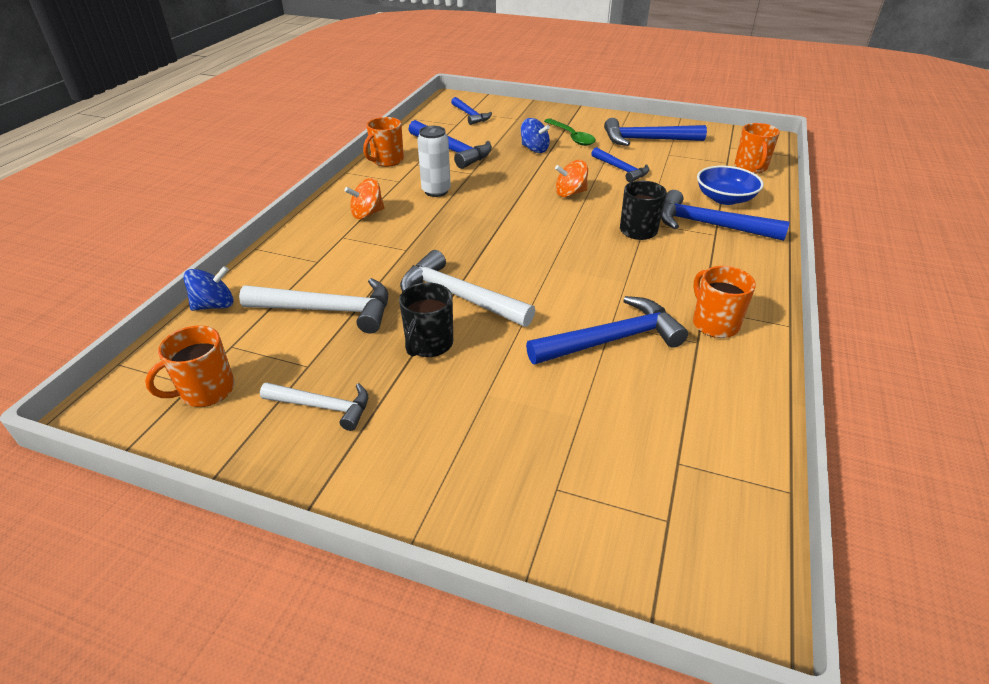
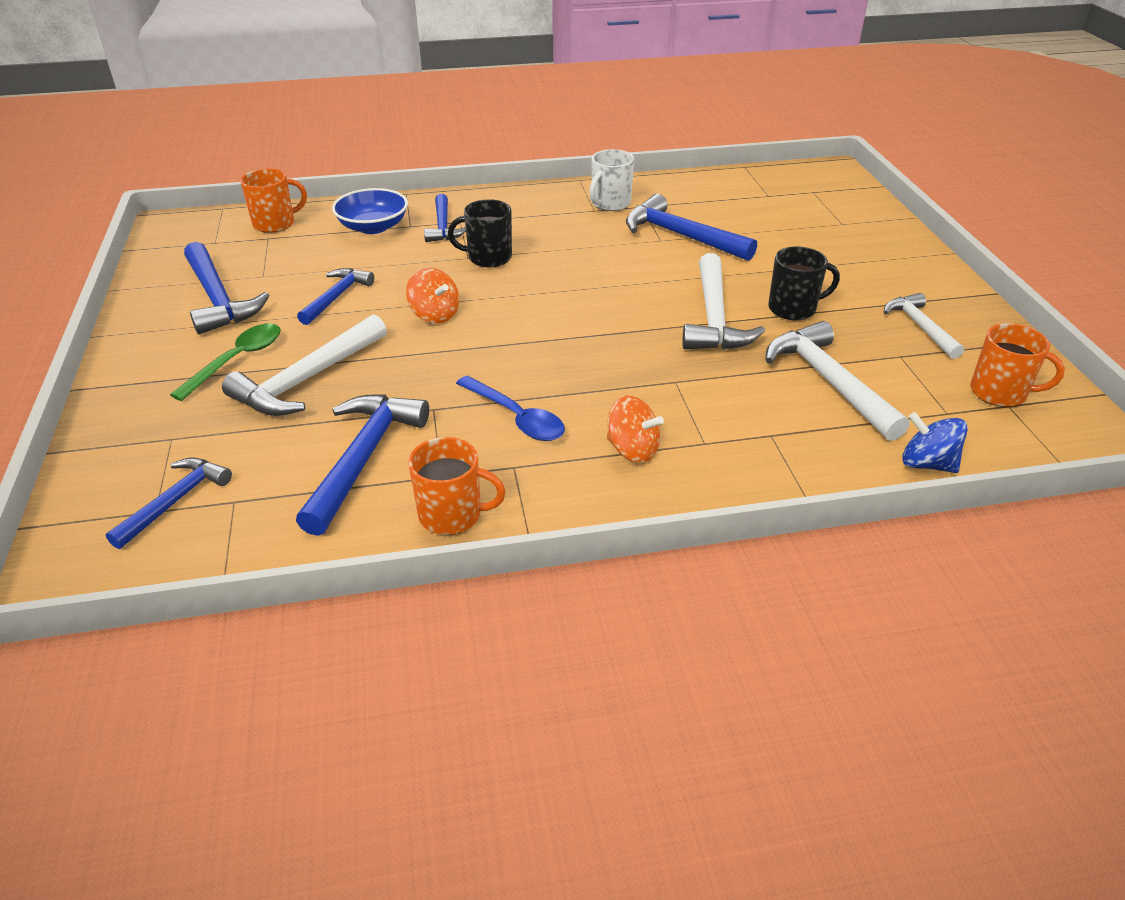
camera: 120 degrees left, 0 degrees up
white can [417,126,451,197] -> blue spoon [456,375,565,441]
blue spinning top [521,118,550,153] -> white hammer [222,314,387,416]
blue hammer [661,190,790,241] -> blue hammer [424,194,466,242], size x0.63
orange mug [693,266,756,338] -> white mug [589,149,634,211]

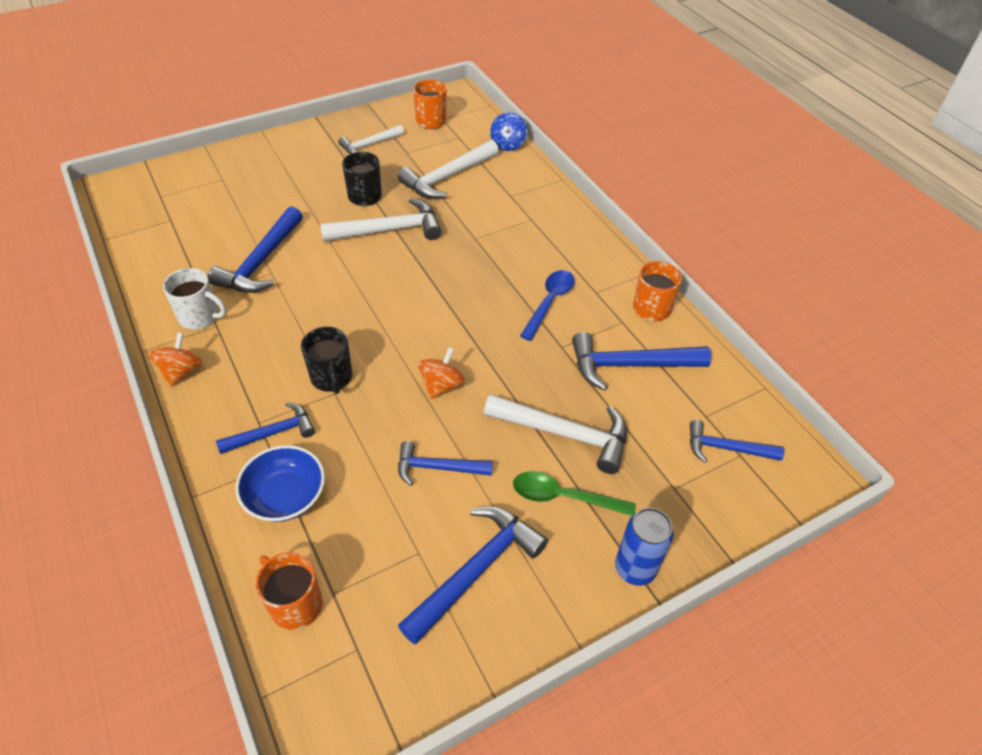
camera: 110 degrees left, 10 degrees up
orange spinning top [607,396,664,463] -> orange spinning top moved to [149,332,203,386]
none -> blue can [615,508,674,586]

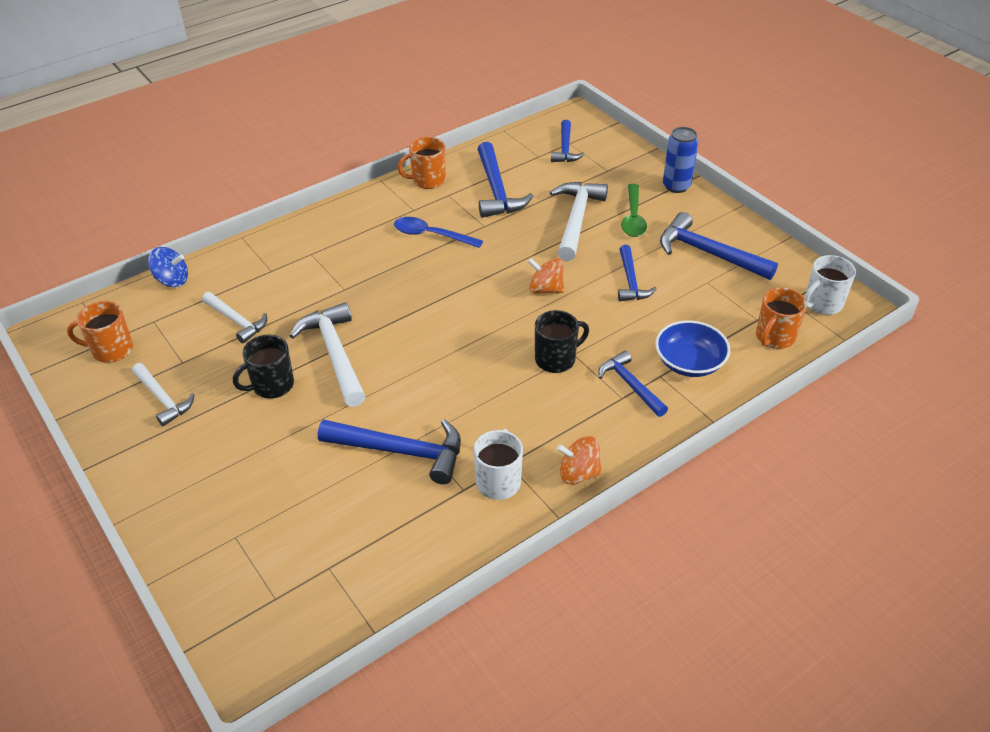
camera: 95 degrees left, 5 degrees down
white hammer [397,140,499,199] -> white hammer [202,292,267,343], size x0.63
none -> white mug [804,255,856,315]

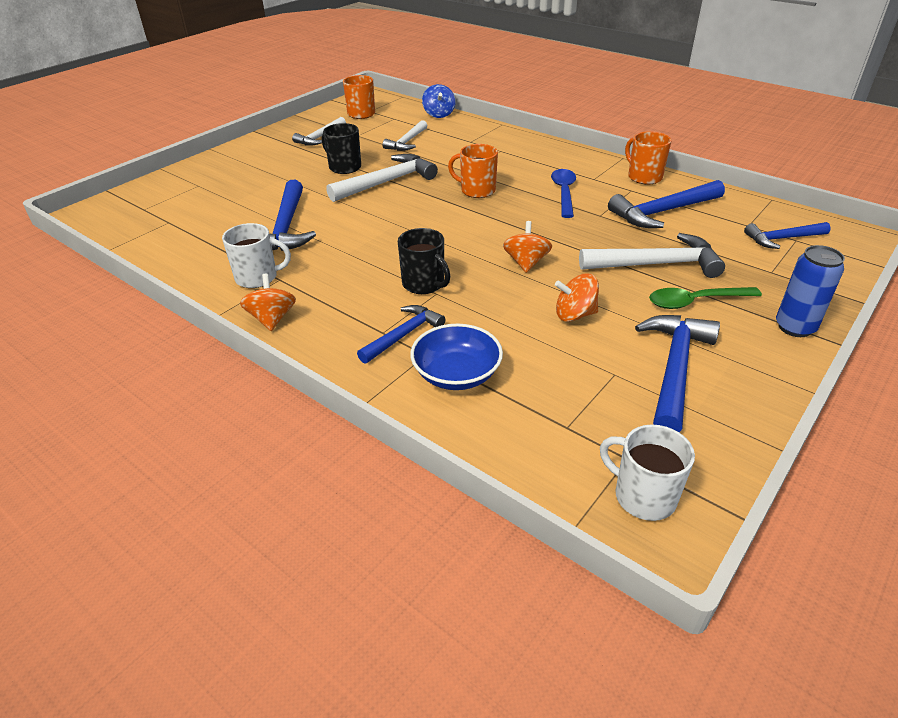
camera: 75 degrees right, 5 degrees down
blue hammer [618,245,656,301] -> orange spinning top [555,273,599,322]
orange mug [756,287,807,349] -> orange mug moved to [448,144,498,198]

